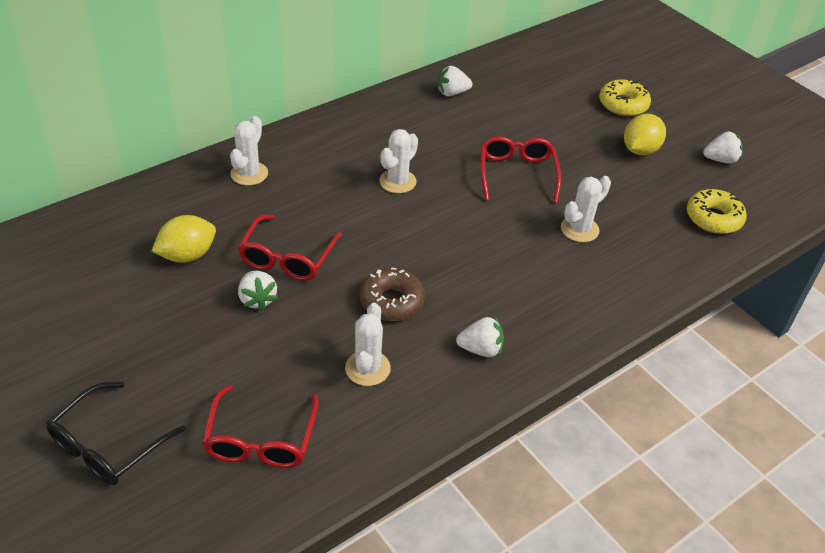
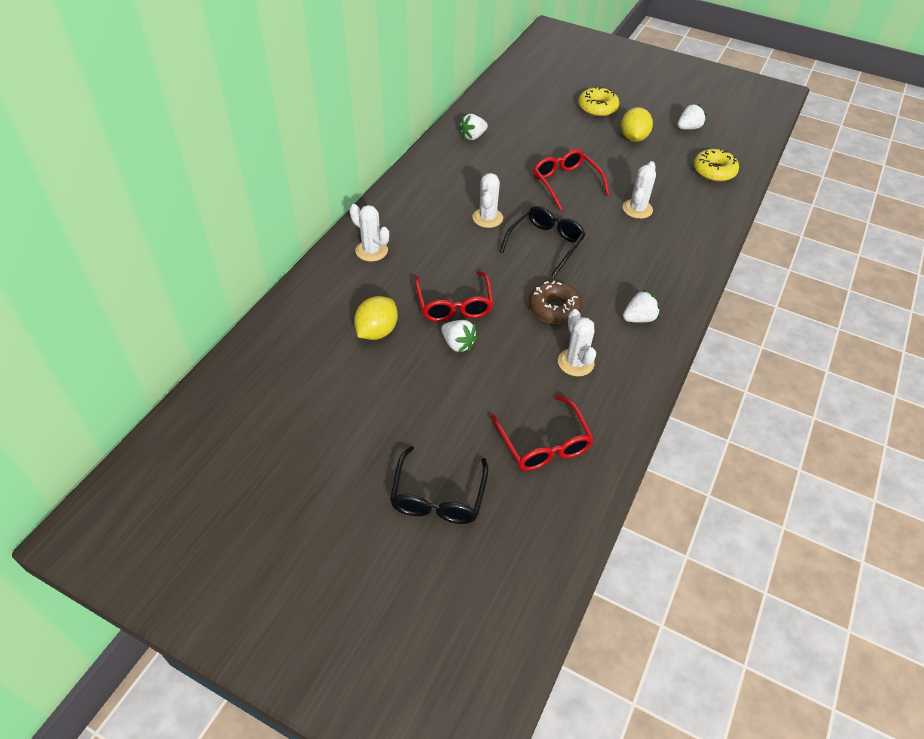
camera: 25 degrees left, 5 degrees up
white cactus [230,116,268,186] -> white cactus turned 45 degrees counterclockwise [349,204,389,262]
none -> black glasses [500,206,586,277]

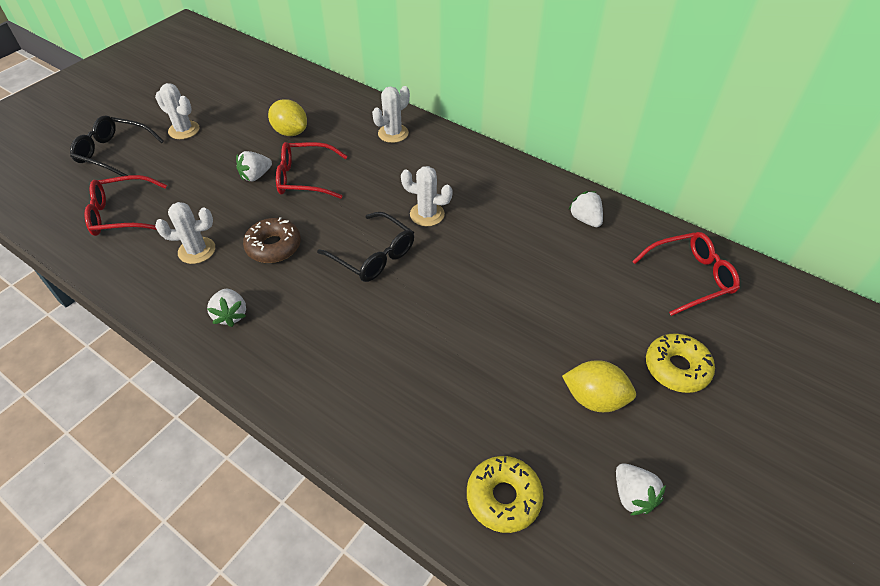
camera: 100 degrees right, 0 degrees up
red glasses [533,149,609,211] -> red glasses moved to [632,232,740,316]
white cactus [623,161,656,219] -> white cactus moved to [155,83,200,139]

